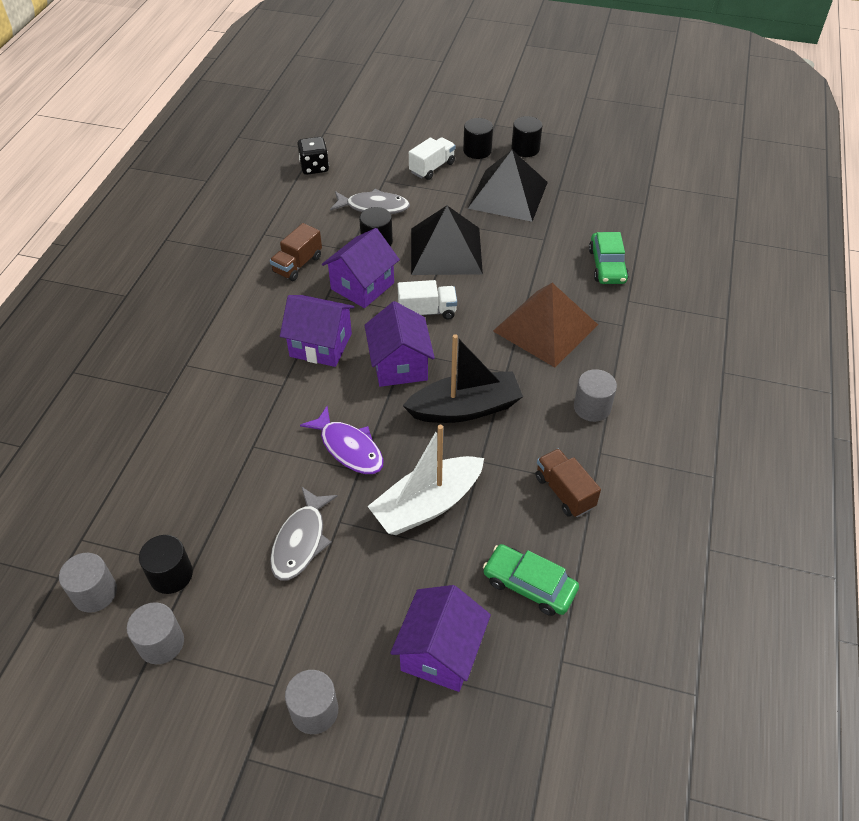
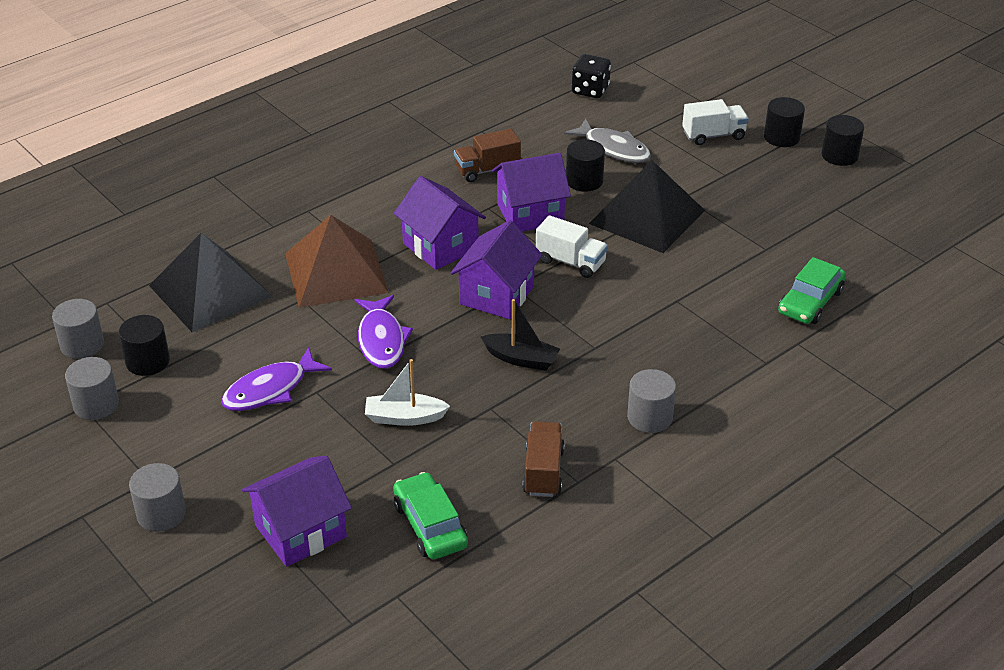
camera: 35 degrees right, 10 degrees down
grey fish [270,487,338,581] -> purple fish [221,347,332,411]
white boat [367,425,484,535] -> white boat [365,359,450,426], size x0.59
black boat [403,334,523,423] -> black boat [481,299,560,371], size x0.59
black pyramid [468,150,548,222] -> black pyramid moved to [149,233,273,332]
brown pyramid [493,283,598,367] -> brown pyramid moved to [285,215,389,308]

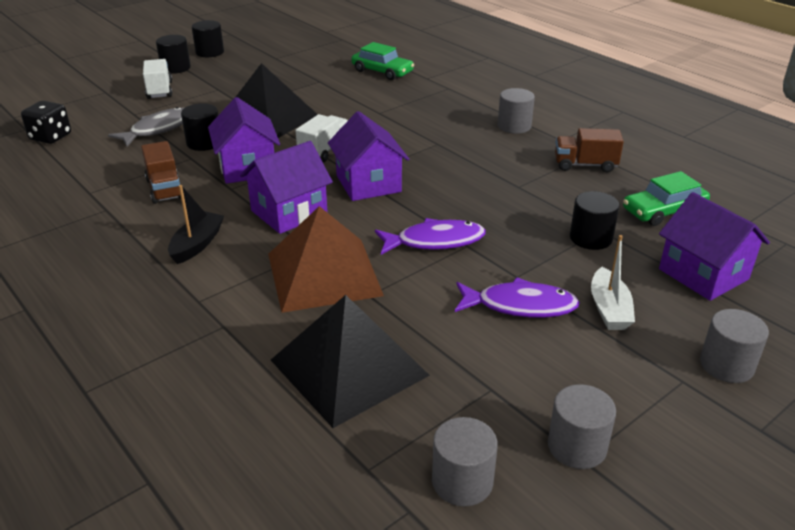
camera: 90 degrees left, 5 degrees down
black cylinder [119,315,170,376] -> black cylinder moved to [570,191,619,250]
purple fish [221,347,332,411] -> purple fish turned 45 degrees counterclockwise [455,277,580,318]
white boat [365,359,450,426] -> white boat moved to [591,235,635,330]
purple house [451,220,542,319] -> purple house turned 45 degrees clockwise [328,111,409,201]
black boat [481,299,560,371] -> black boat moved to [168,185,224,264]

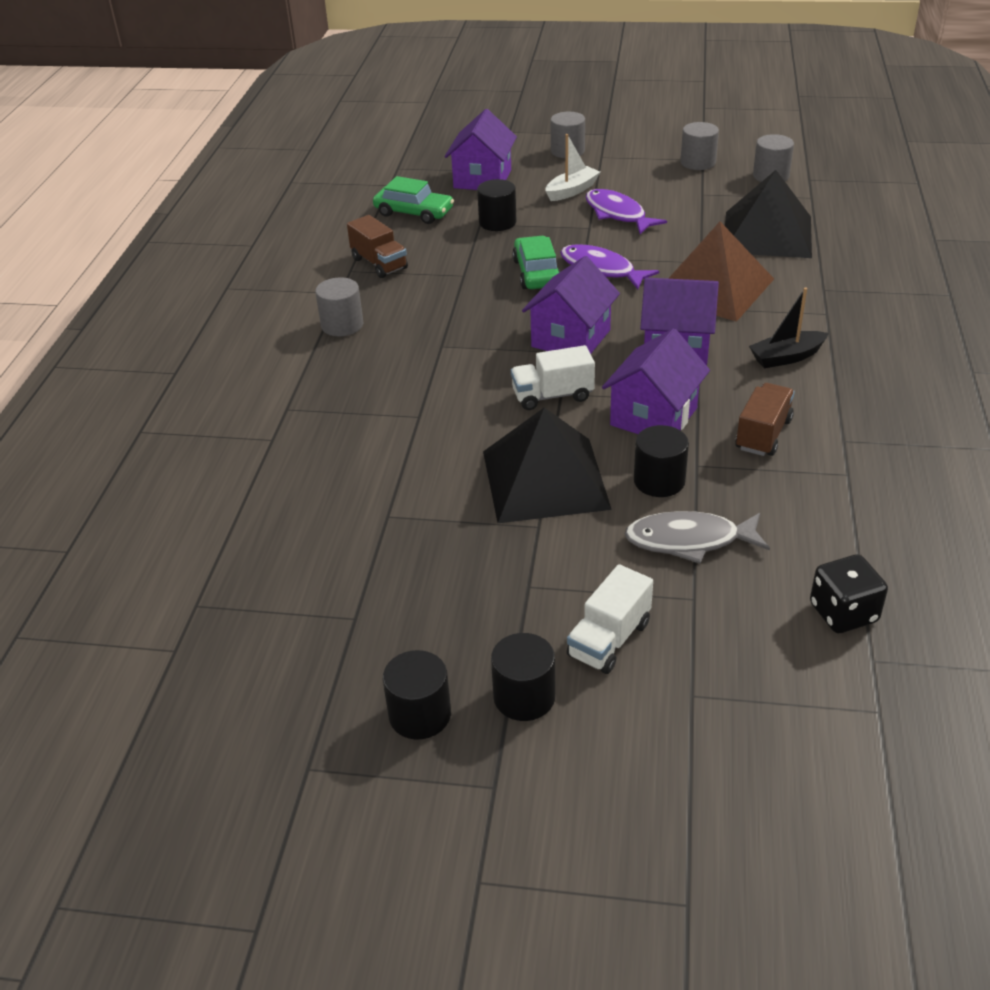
camera: 130 degrees left, 5 degrees up
green car [351,42,414,80] -> green car moved to [512,236,561,289]

